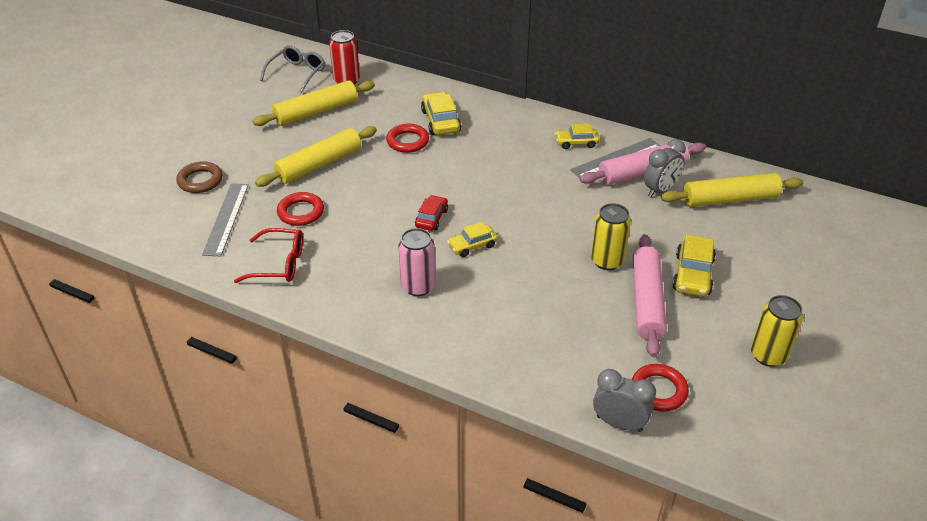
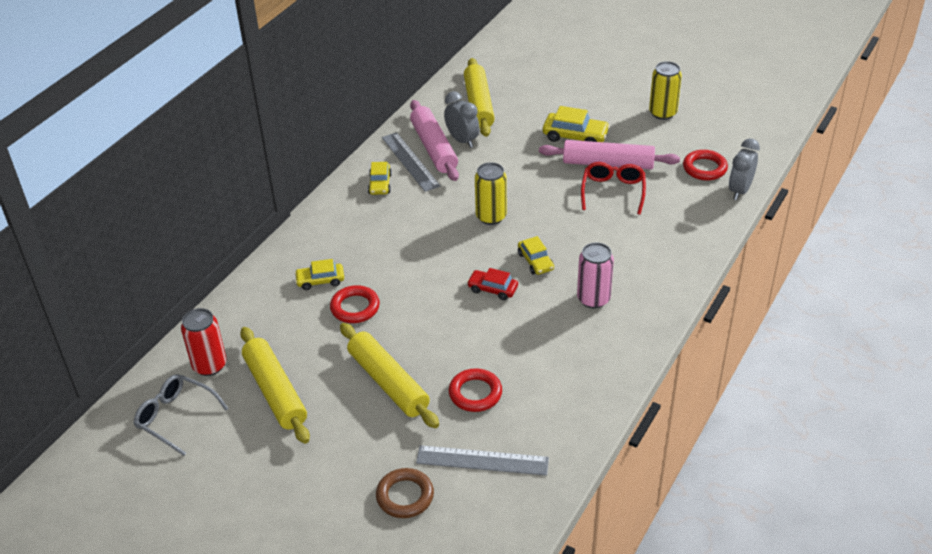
camera: 85 degrees left, 0 degrees up
red glasses [234,228,303,283] -> red glasses moved to [581,162,646,215]
yellow car [421,92,461,135] -> yellow car [295,259,344,290], size x0.66
yellow can [591,203,631,270] -> yellow can moved to [475,162,507,225]

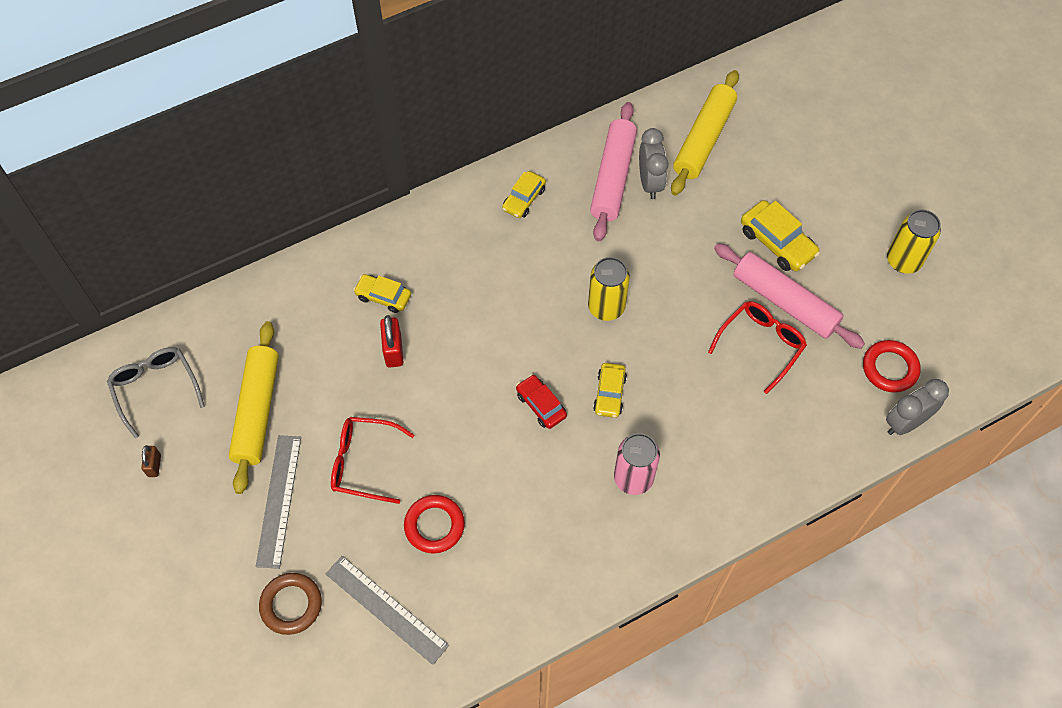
camera: 30 degrees right, 20 degrees up
red can [181,308,227,376] -> none
red ring [330,285,380,323] -> red padlock [380,315,403,367]
yellow rolling pin [340,323,439,428] -> red glasses [331,417,414,504]
grey ruler [382,132,440,192] -> grey ruler moved to [256,435,301,569]
none -> brown padlock [141,445,161,477]

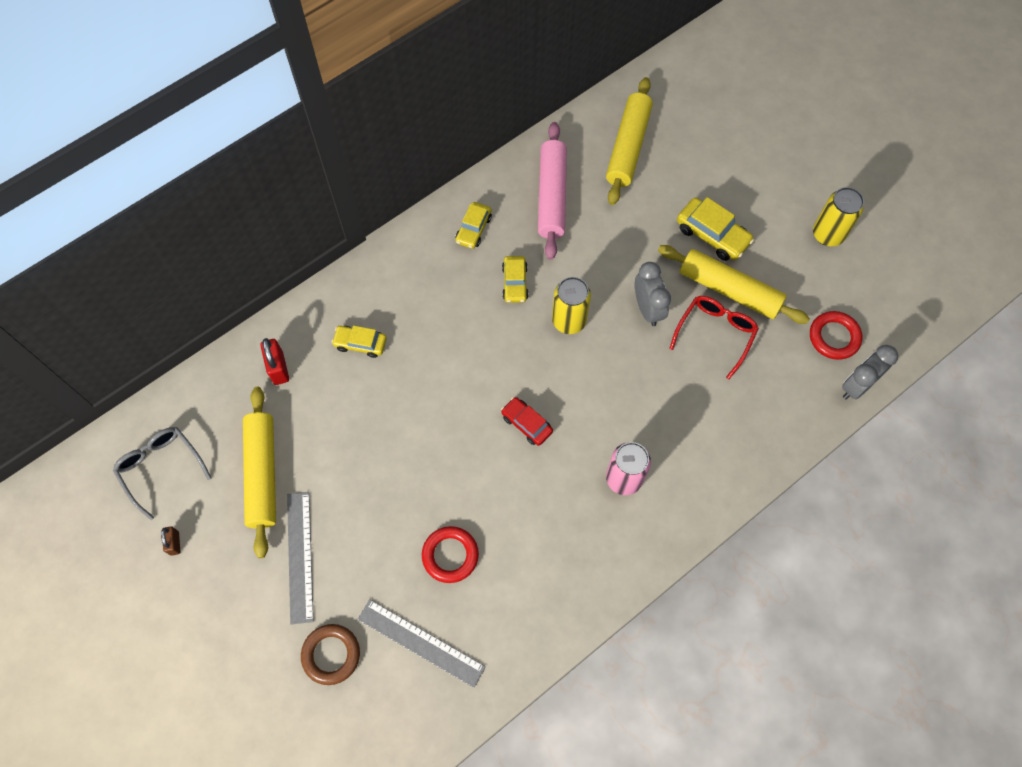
camera: 10 degrees left, 5 degrees up
red glasses [331,417,414,504] -> none
red padlock [380,315,403,367] -> red padlock moved to [260,338,289,385]
yellow car [593,363,627,418] -> yellow car moved to [502,256,528,303]
grey clock [639,128,669,199] -> grey clock moved to [635,262,671,326]
pink rolling pin [714,243,865,349] -> yellow rolling pin [658,245,810,324]

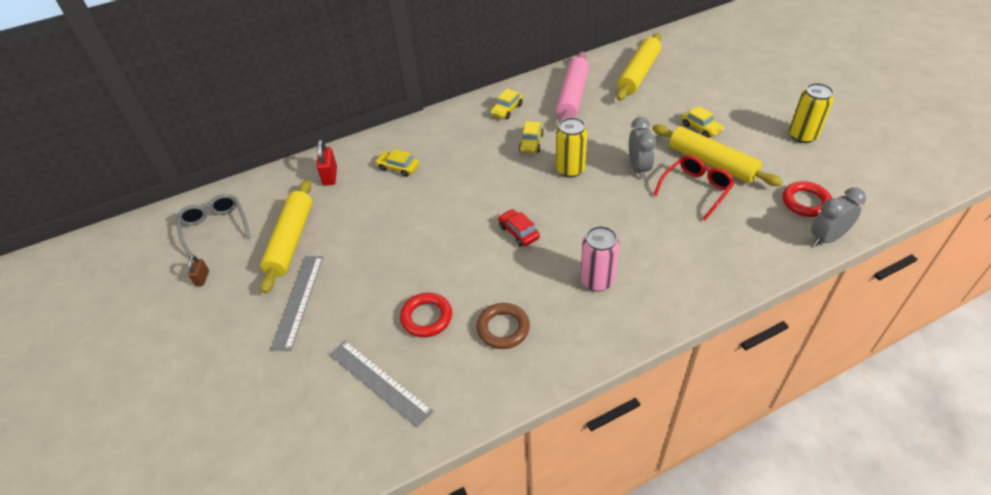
camera: 15 degrees right, 20 degrees down
brown ring [301,624,360,685] -> brown ring moved to [476,303,530,349]
yellow car [677,197,754,261] -> yellow car [681,106,724,138], size x0.66

